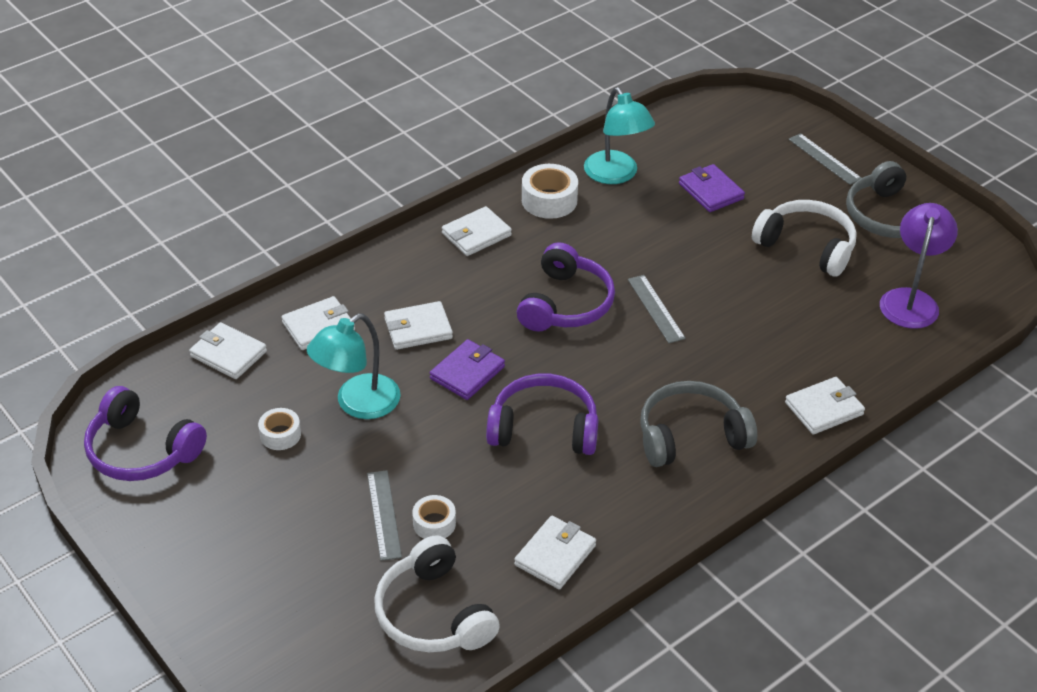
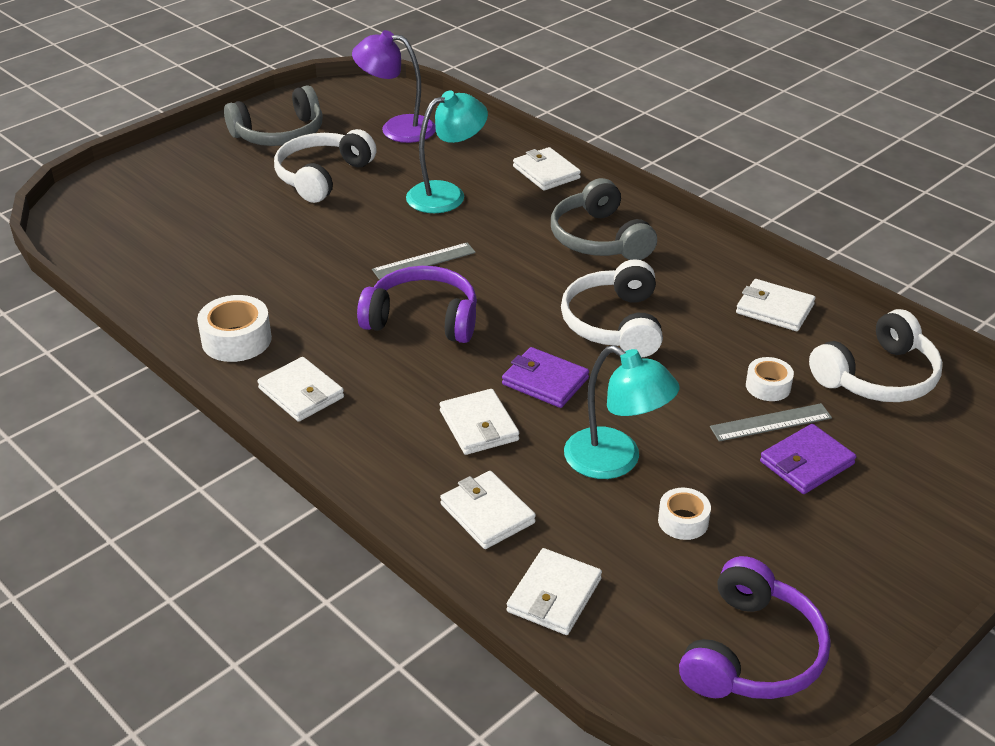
camera: 95 degrees left, 5 degrees down
purple headphones [486,374,599,455] -> white headphones [561,259,663,357]
turquoise lamp [584,87,655,184] -> turquoise lamp moved to [406,90,488,213]
purple wallet [679,164,745,212] -> purple wallet moved to [760,424,856,494]
grey ruler [789,133,861,185] -> none

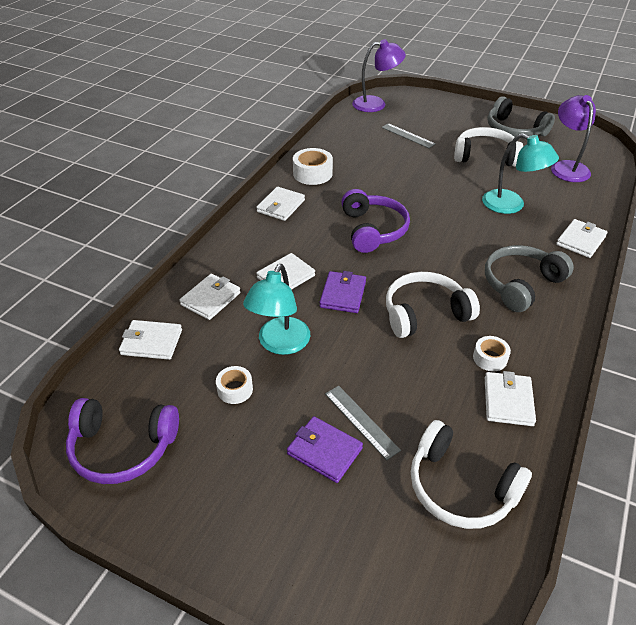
camera: 70 degrees right, 5 degrees up
grey ruler [372,242,476,280] -> grey ruler moved to [382,123,436,148]
white tape [746,357,794,401] -> white tape moved to [473,336,511,371]
none -> purple lamp [352,39,406,112]

